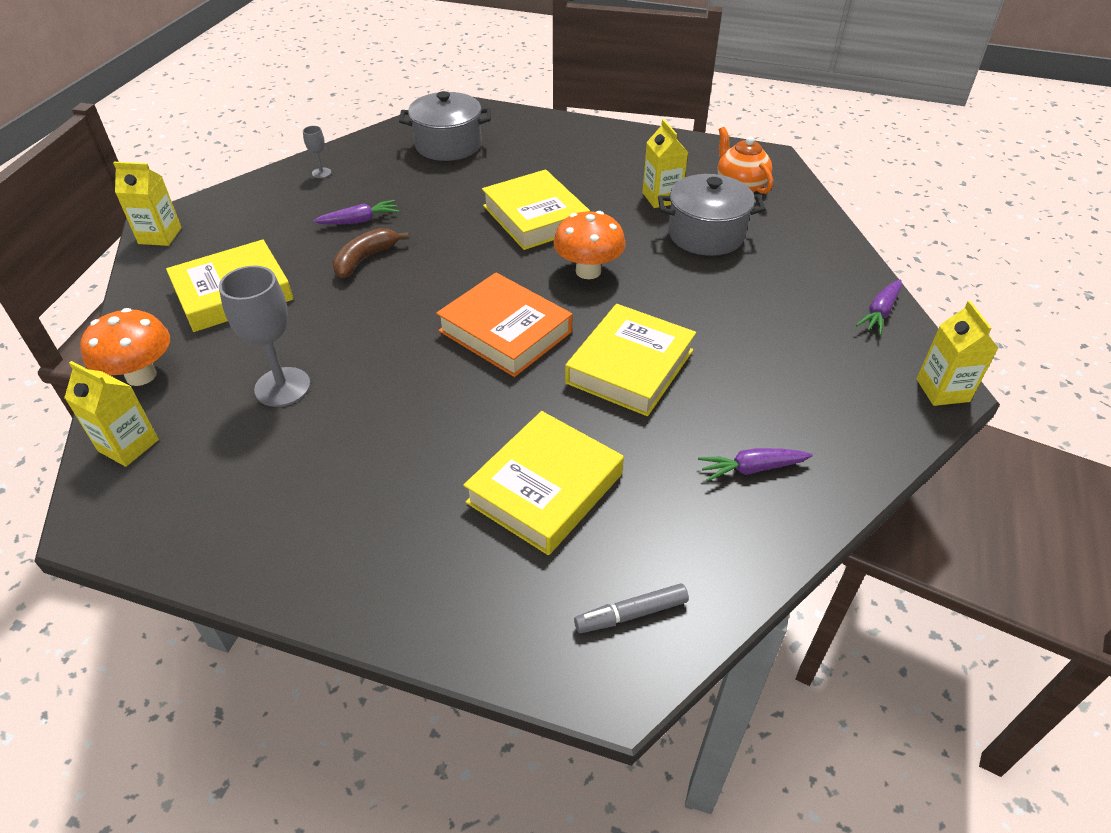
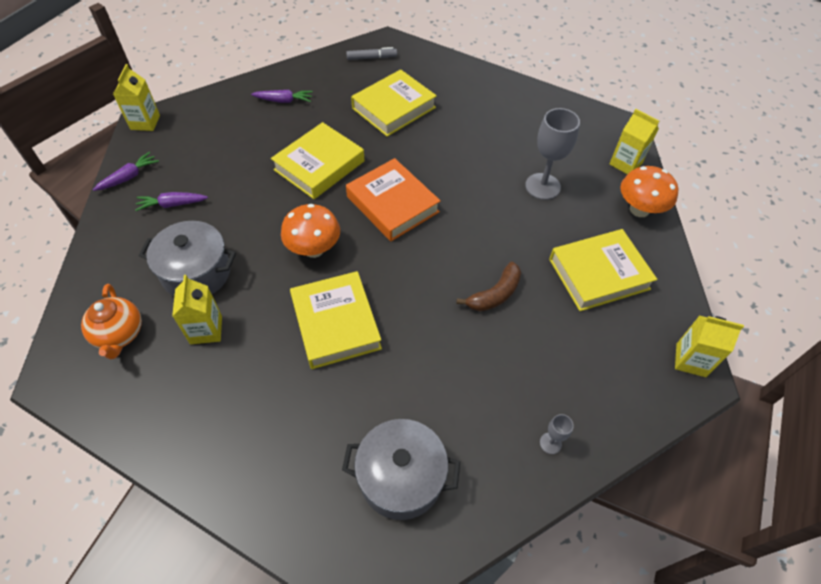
camera: 170 degrees left, 10 degrees up
purple carrot [313,200,399,225] -> purple carrot moved to [135,192,208,211]

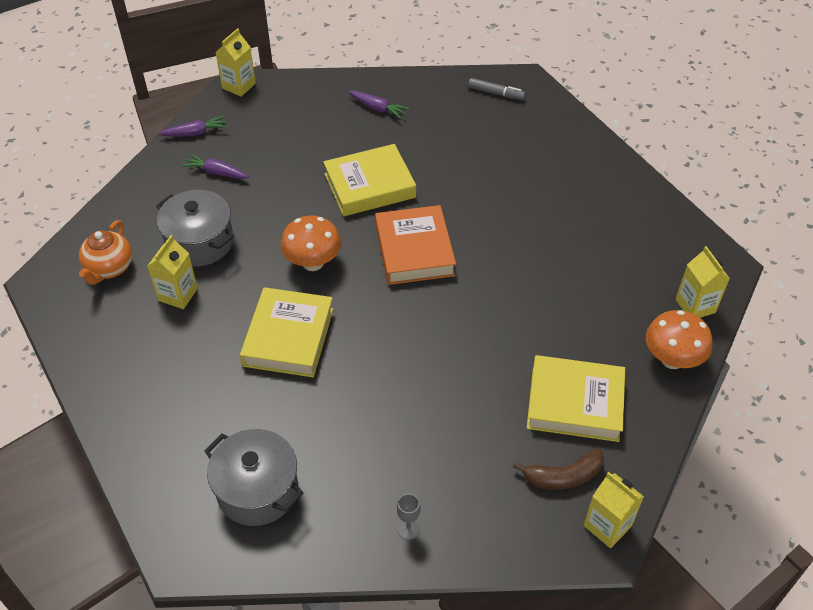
camera: 30 degrees right, 5 degrees down
yellow book [351,69,437,137] -> none
brown banana [457,262,521,312] -> brown banana moved to [513,449,604,490]
grey goblet [525,108,580,200] -> none

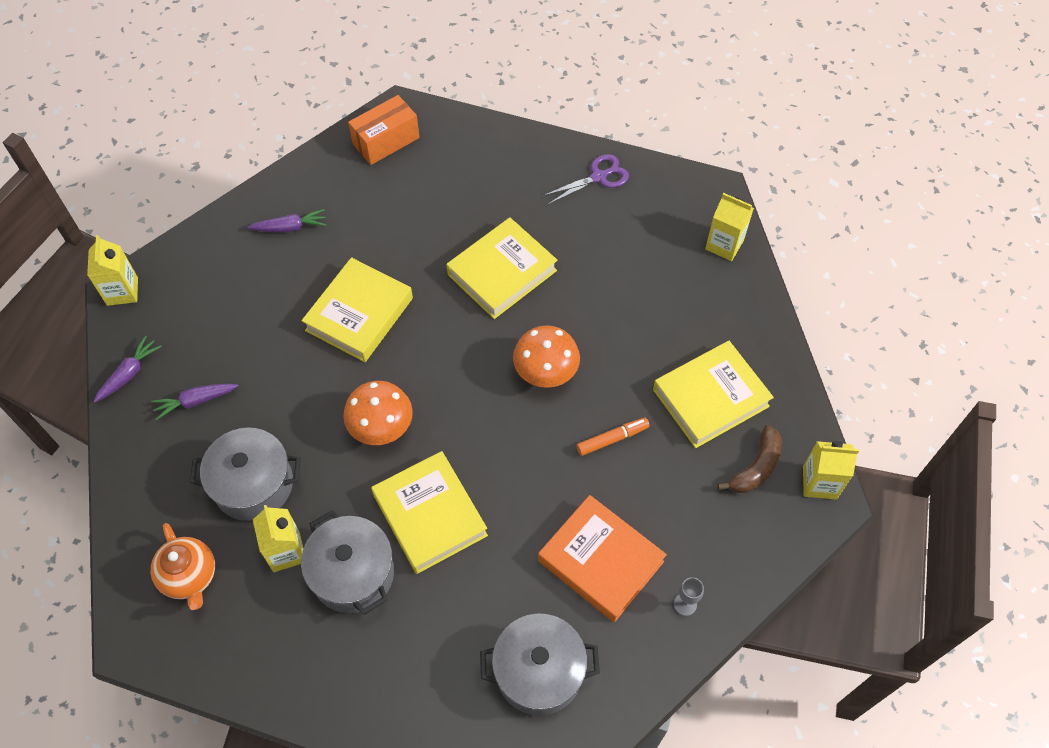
camera: 40 degrees left, 10 degrees up
orange book [375,205,456,285] -> orange book moved to [538,495,667,622]
grey marker [468,78,526,100] -> orange box [348,95,420,165]
orange mushroom [646,310,713,369] -> orange mushroom moved to [513,325,580,388]
none -> grey pot [301,510,394,615]
none -> yellow book [446,218,558,319]
none -> purple scissors [543,154,629,204]
none -> orange marker [576,418,650,456]

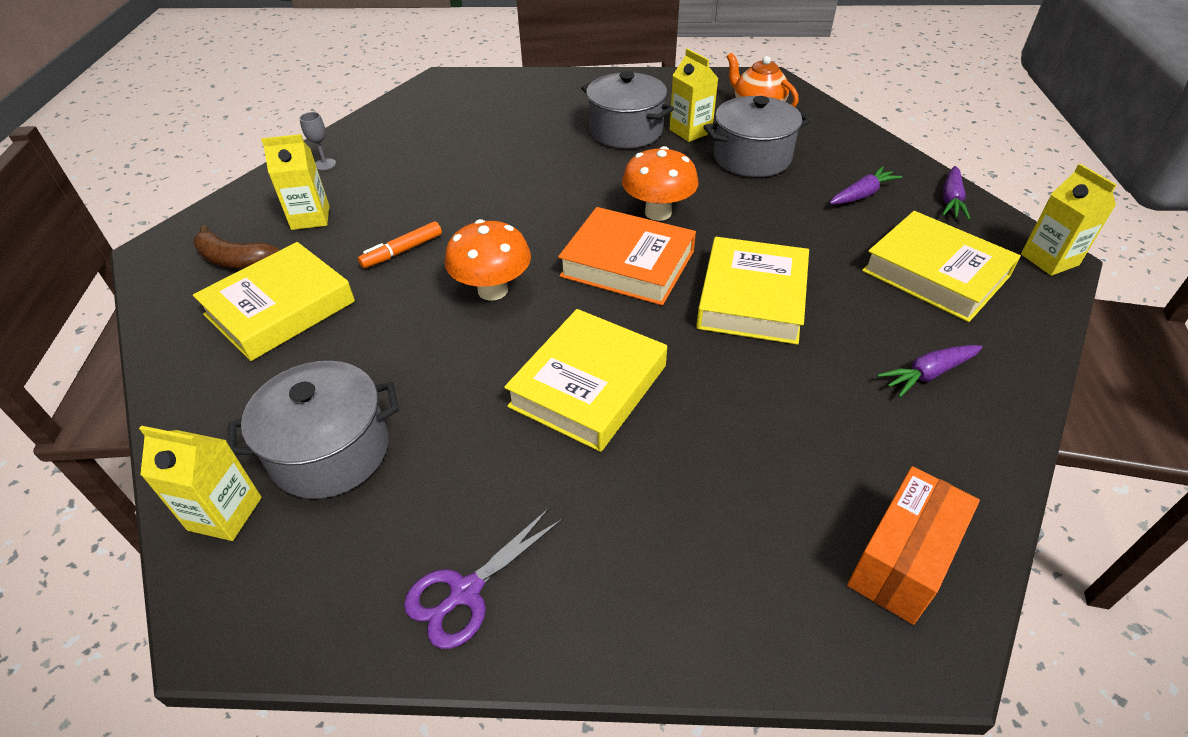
camera: 165 degrees right, 15 degrees down
yellow book [371,451,488,574] -> yellow book moved to [862,211,1021,322]
grey pot [480,613,600,716] -> grey pot moved to [228,361,399,499]
orange book [538,495,667,622] -> orange book moved to [558,207,696,305]
brown banana [717,425,782,493] -> brown banana turned 90 degrees counterclockwise [193,225,279,268]
yellow carton [803,441,859,499] -> yellow carton moved to [261,134,330,230]

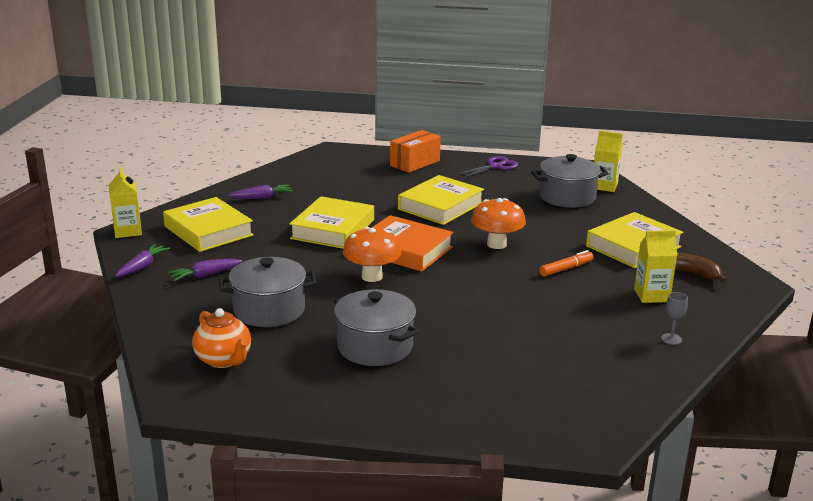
camera: 175 degrees left, 20 degrees down
yellow carton [670,48,719,142] -> none
orange box [847,466,980,625] -> orange box moved to [390,130,441,173]

